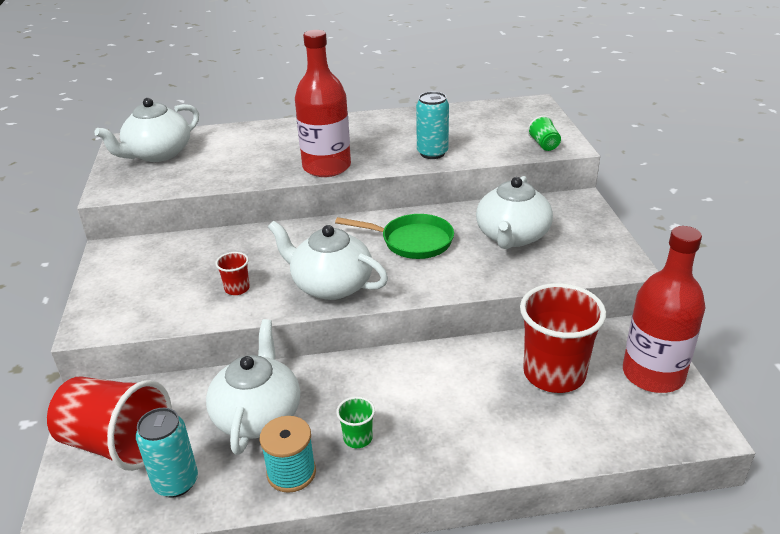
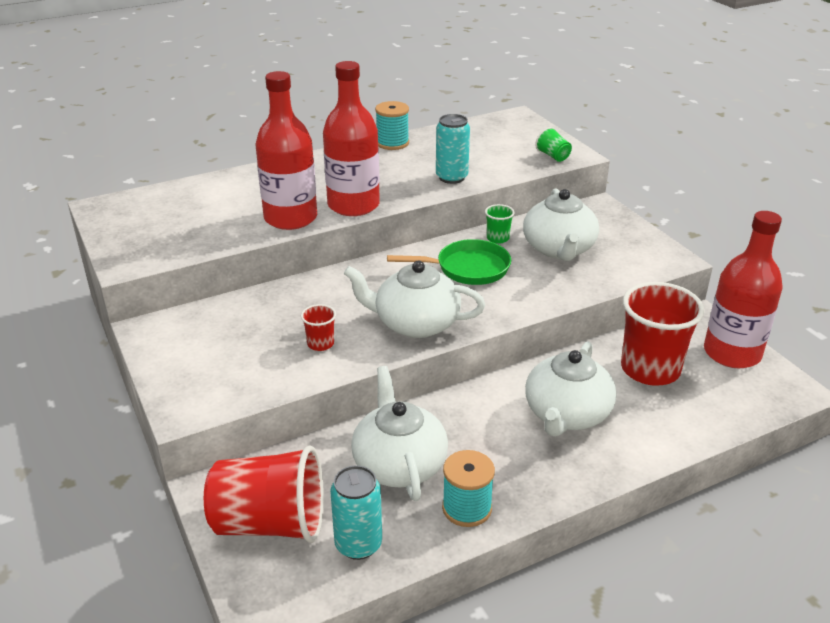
camera: 20 degrees left, 0 degrees up
white teapot [94,98,199,162] -> white teapot moved to [525,341,616,437]
green cup [336,397,375,448] -> green cup moved to [485,204,515,244]
none -> red bottle [256,71,317,230]
none -> turquoise spool [375,101,409,150]

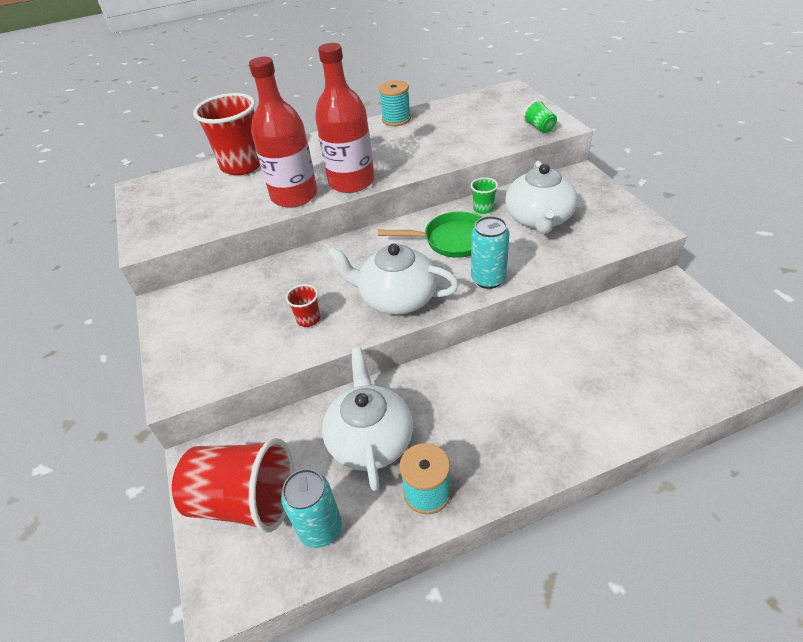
camera: 10 degrees right, 10 degrees up
turquoise can [436,114,470,184] -> turquoise can moved to [471,216,510,289]
white teapot [525,341,616,437] -> none
red cup [621,282,705,386] -> red cup moved to [193,93,260,175]
red bottle [704,211,783,368] -> none

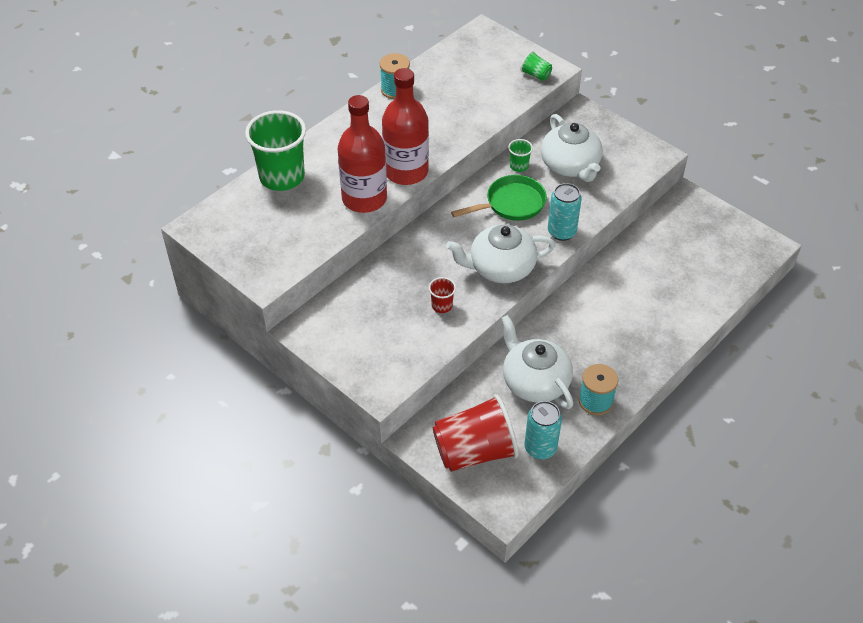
camera: 30 degrees left, 5 degrees up
red cup [193,93,260,175] -> green cup [245,110,306,191]

